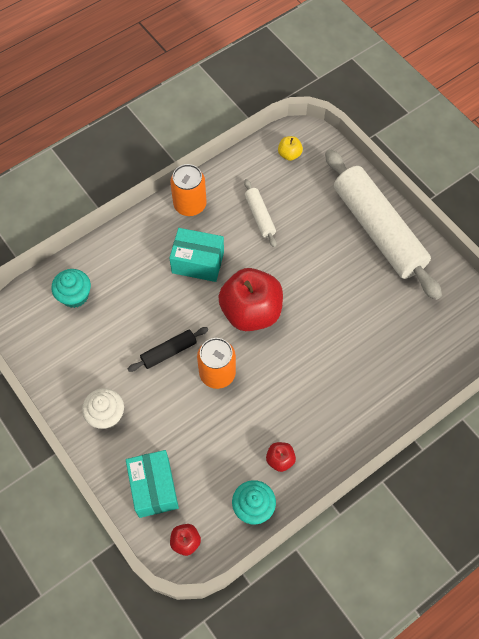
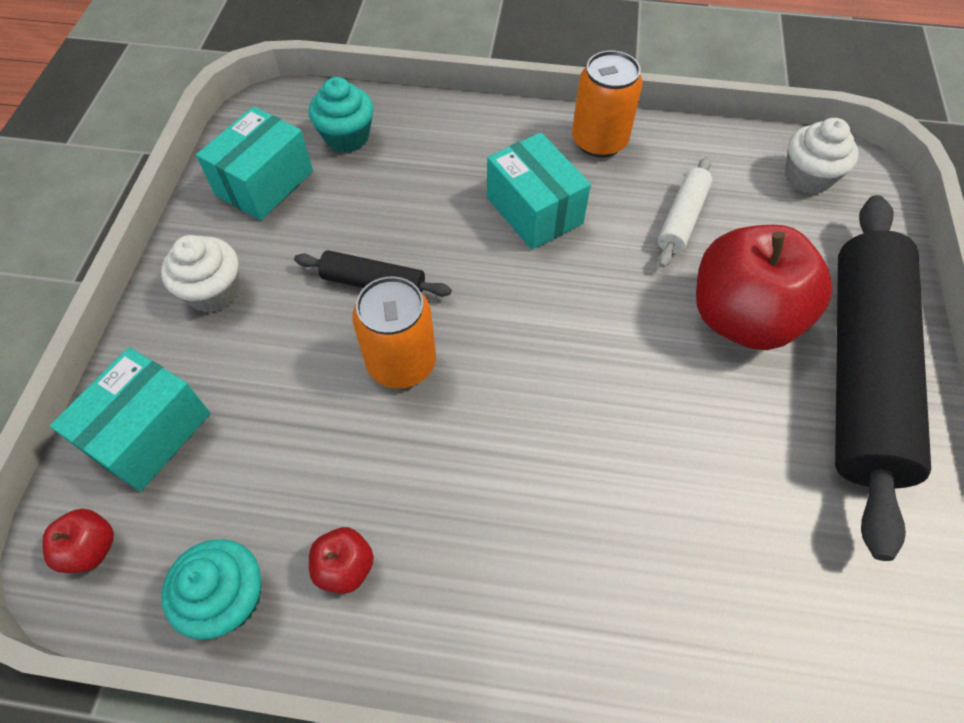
camera: 45 degrees right, 5 degrees down
red apple [218,268,283,331] -> red apple moved to [696,225,832,350]
yellow apple [278,136,303,161] -> white cupcake [785,118,859,194]
white rolling pin [325,149,442,300] -> black rolling pin [835,195,931,561]
none -> turquoise box [196,106,313,221]

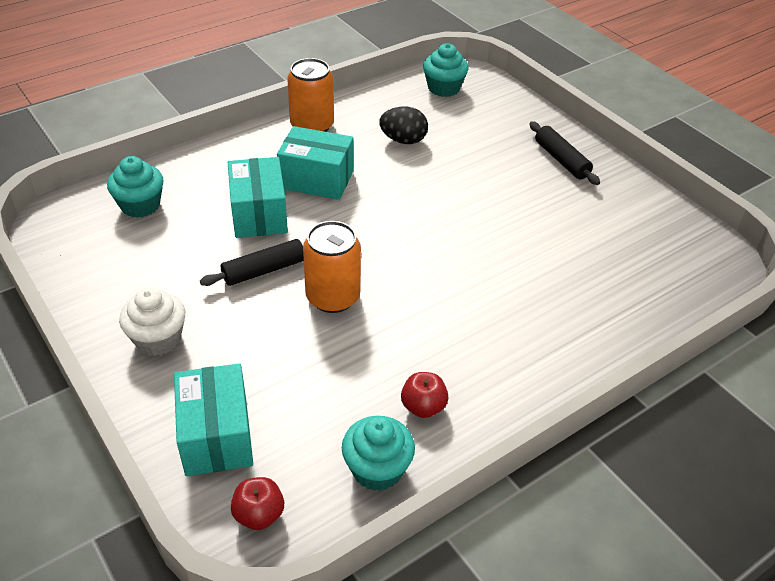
camera: 45 degrees left, 15 degrees down
turquoise box [196,106,313,221] -> turquoise box moved to [228,157,288,238]
white rolling pin [658,157,713,268] -> black egg [379,107,428,144]
red apple [696,225,832,350] -> none
white cupcake [785,118,859,194] -> turquoise cupcake [423,43,469,97]
black rolling pin [835,195,931,561] -> black rolling pin [529,121,600,185], size x0.43

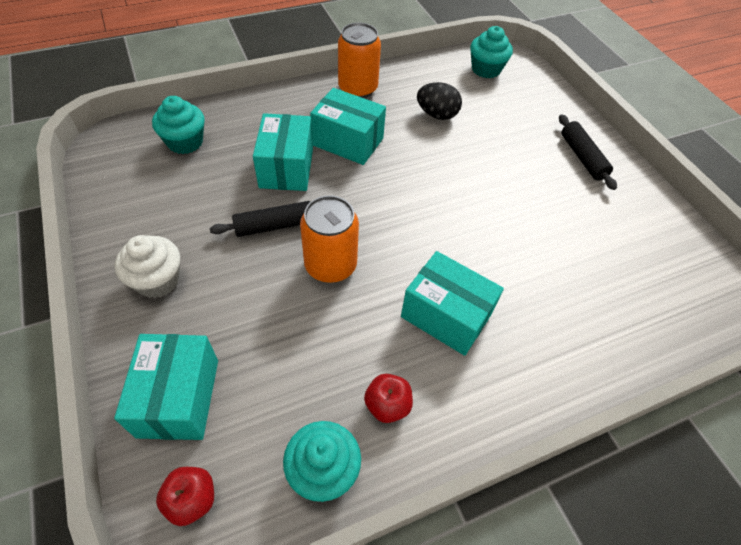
camera: 10 degrees right, 10 degrees up
none -> turquoise box [401,251,504,356]

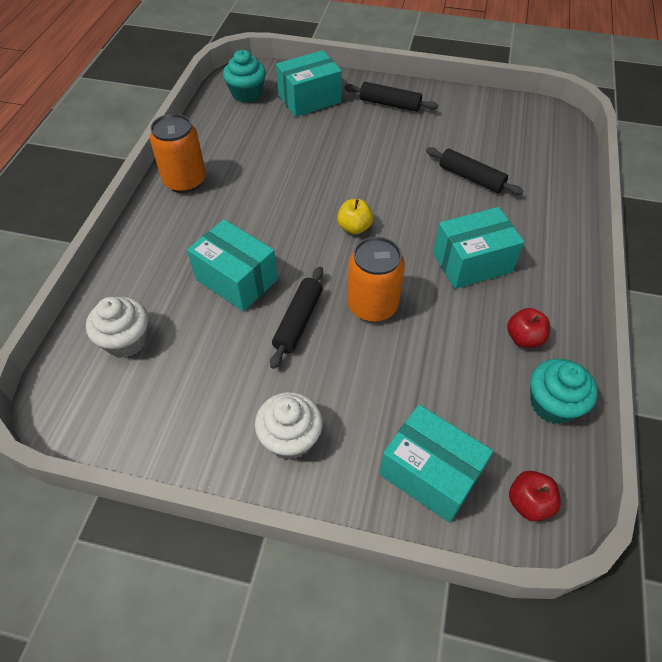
camera: 50 degrees left, 0 degrees up
turquoise cupcake [152,96,205,154] -> white cupcake [86,297,148,358]
turquoise box [310,88,386,165] -> turquoise box moved to [276,50,342,117]
black egg [417,82,462,120] -> none
none -> yellow apple [337,199,373,234]
none -> black rolling pin [426,147,523,195]

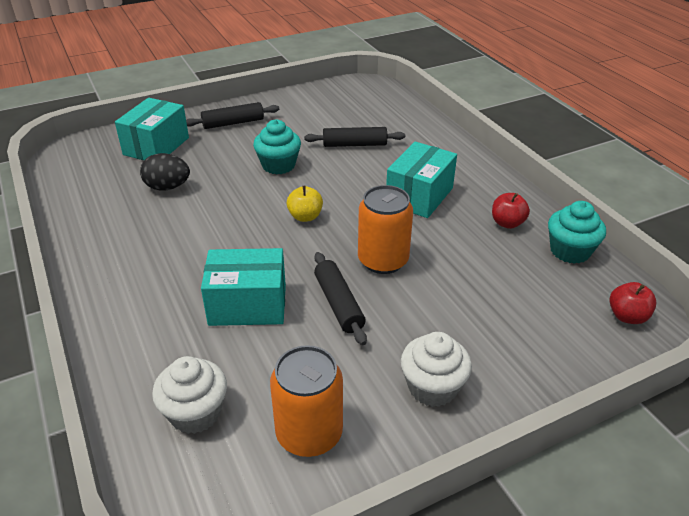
camera: 40 degrees left, 15 degrees down
orange can [150,114,206,193] -> orange can moved to [270,345,343,457]
turquoise cupcake [223,50,266,103] -> turquoise cupcake moved to [253,120,301,174]
turquoise box [379,405,493,523] -> none
none -> black egg [140,153,190,191]

